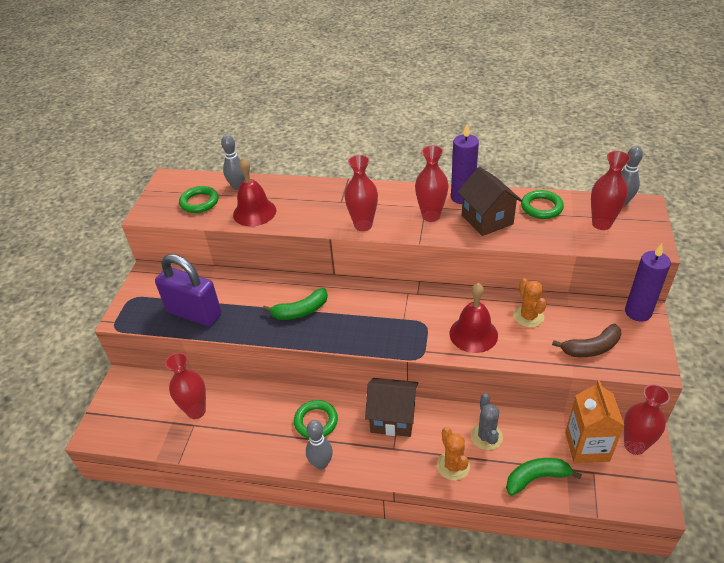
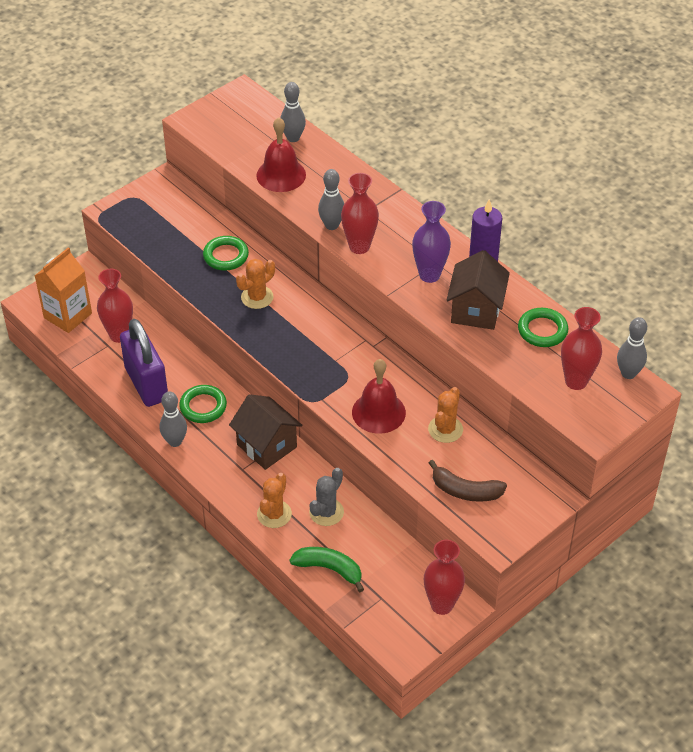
camera: 35 degrees right, 5 degrees up
purple padlock [155,254,221,326] -> purple padlock moved to [120,319,168,407]
green ring [179,186,218,213] -> green ring moved to [203,236,249,271]
green banana [262,288,328,320] -> orange cactus [236,259,275,309]
red vase [415,145,449,222] -> purple vase [412,201,451,283]
orange carton [565,380,625,463] -> orange carton moved to [35,247,92,333]
purple candle [625,244,671,321] -> none
none -> grey bowling pin [318,169,344,230]

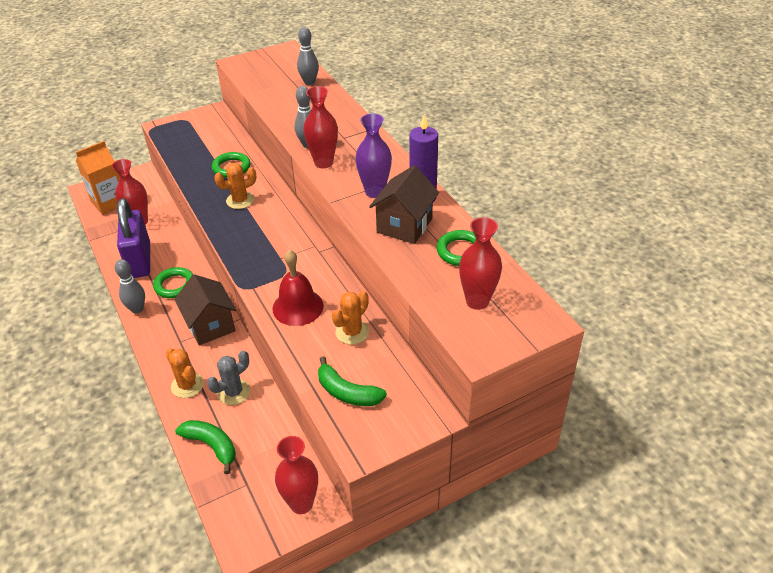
camera: 15 degrees right, 5 degrees down
red bell [256,117,306,192] -> none
orange cactus [257,473,292,528] -> orange cactus turned 75 degrees counterclockwise [166,348,204,398]
brown banana [429,460,507,502] -> green banana [318,356,387,406]
grey bowling pin [617,317,647,379] -> none

